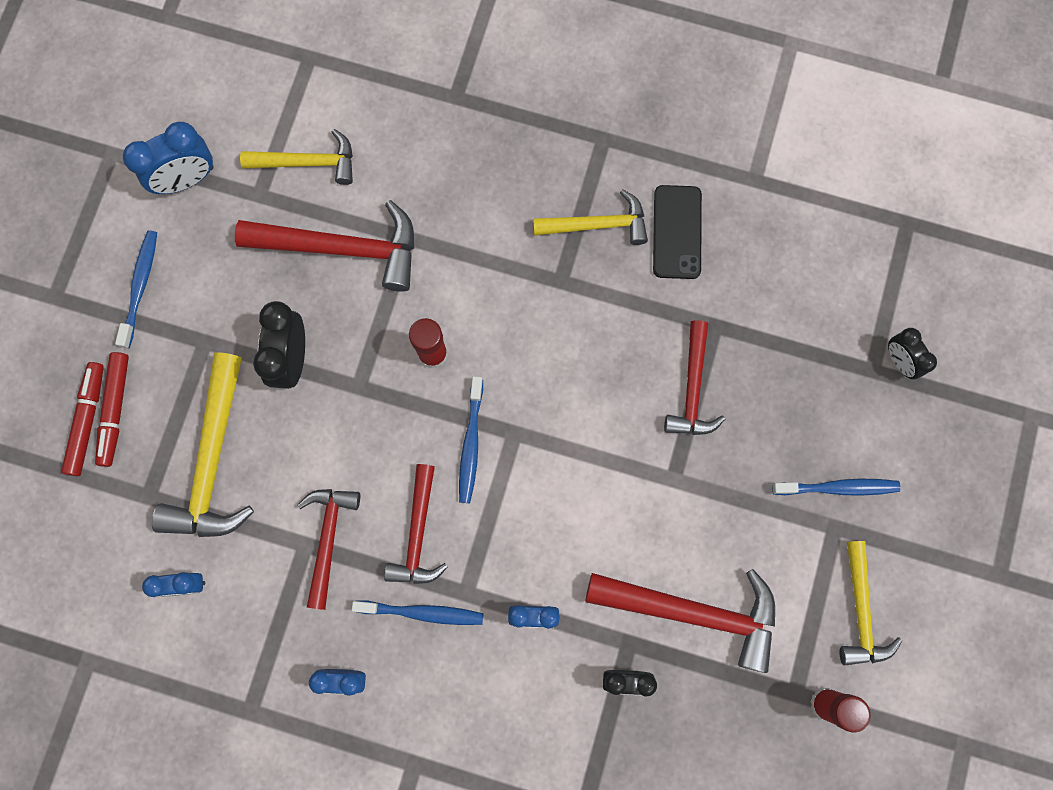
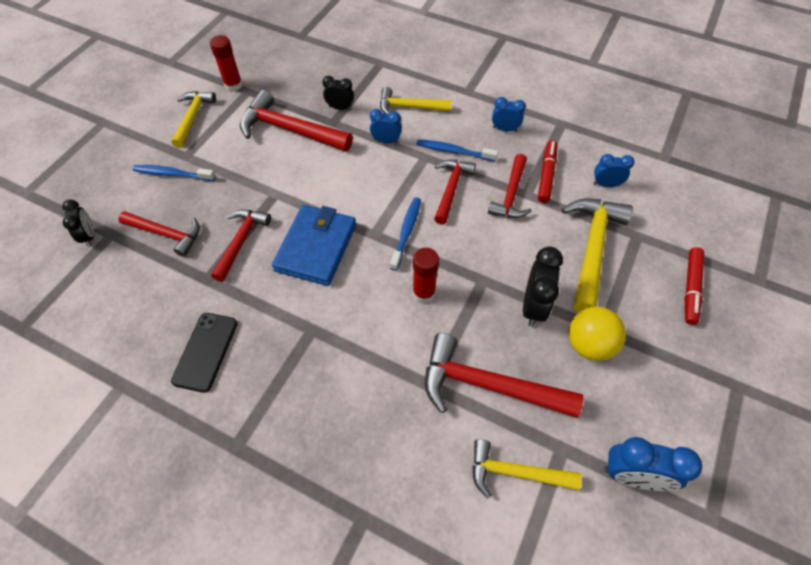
camera: 170 degrees left, 20 degrees down
red marker [95,352,129,467] -> red marker moved to [538,140,557,203]
blue toothbrush [115,230,157,349] -> none
blue clock [123,122,213,194] -> blue clock turned 150 degrees counterclockwise [605,437,702,491]
yellow hammer [533,189,648,245] -> yellow hammer moved to [380,87,451,114]
none -> red hammer [118,211,200,257]
none -> blue wallet [272,205,356,286]
none -> yellow ball [569,307,626,361]

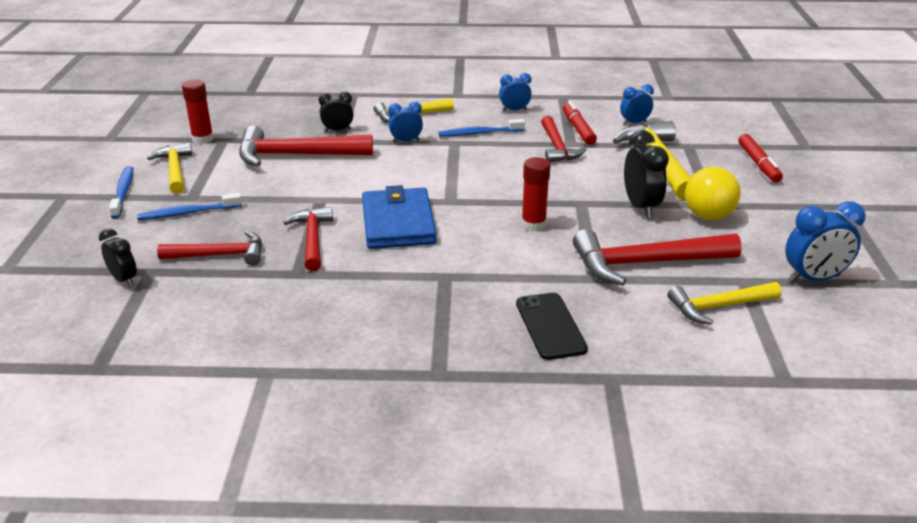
camera: 25 degrees left, 25 degrees down
black phone [171,313,237,393] -> black phone moved to [516,293,588,360]
blue toothbrush [390,197,421,271] -> blue toothbrush moved to [109,166,133,219]
red hammer [434,160,476,225] -> none

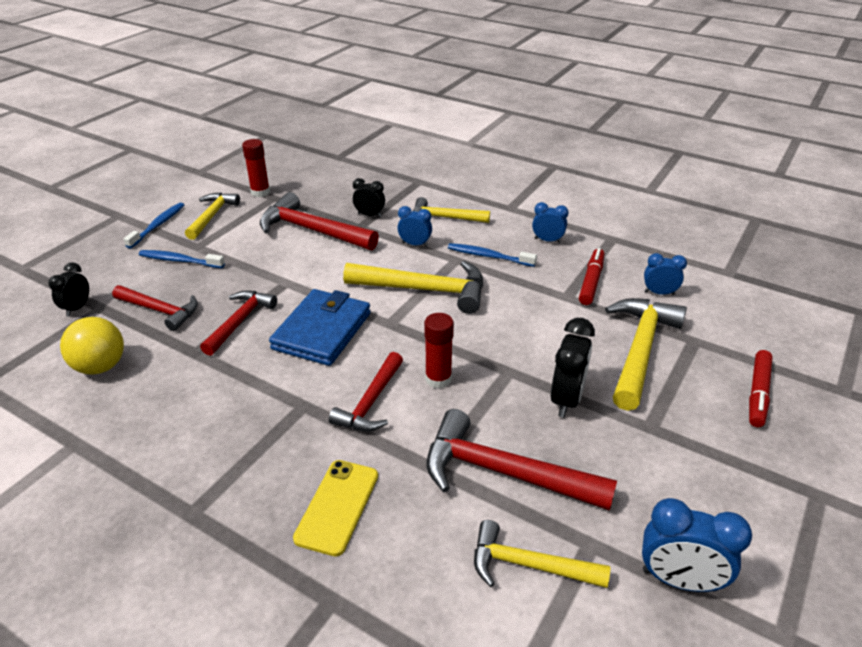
camera: 30 degrees right, 5 degrees up
black clock [99,228,137,287] -> black clock turned 150 degrees counterclockwise [48,263,89,316]
black phone [516,293,588,360] -> yellow phone [293,460,378,556]
red hammer [541,116,587,162] -> red hammer moved to [329,352,403,432]
yellow ball [685,167,741,220] -> yellow ball moved to [60,317,124,375]
none -> yellow hammer [343,261,483,314]

